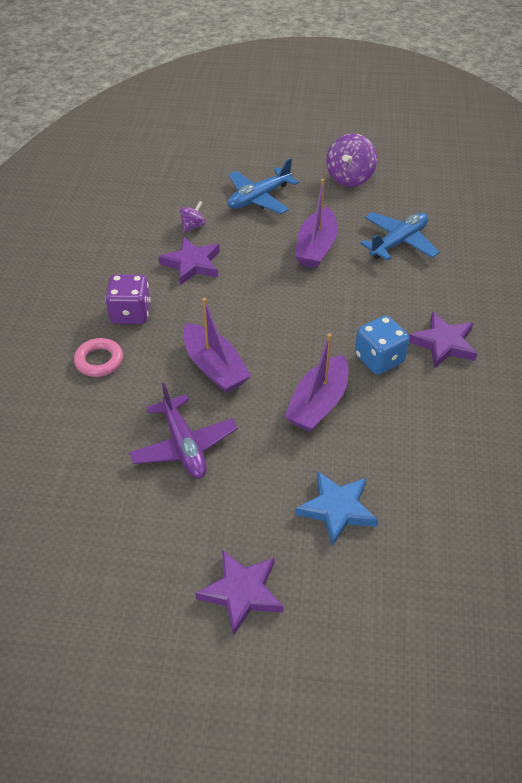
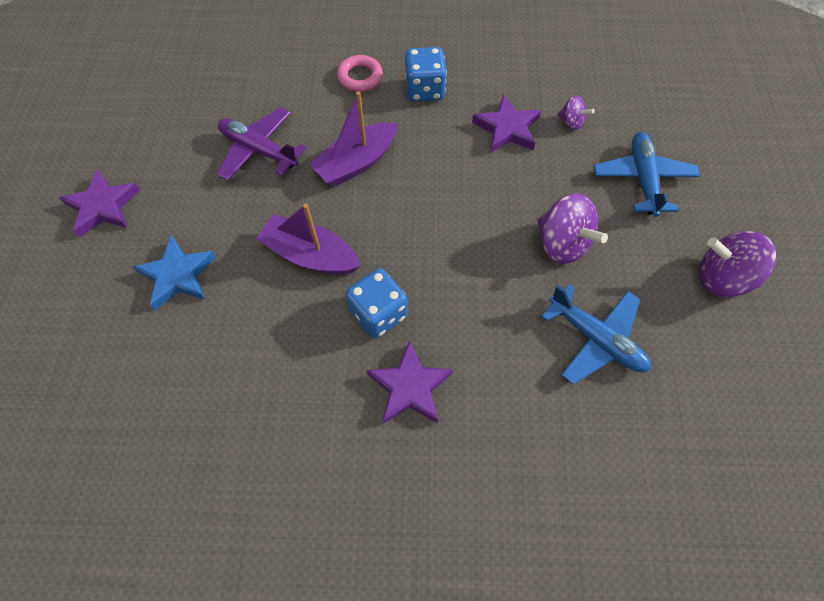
camera: 85 degrees right, 15 degrees up
purple dice [105,275,151,324] -> blue dice [405,47,447,102]
purple plane [129,383,238,479] -> purple plane turned 60 degrees clockwise [217,107,306,181]
blue plane [228,158,299,214] -> blue plane turned 45 degrees clockwise [593,132,700,217]
purple boat [295,179,338,268] -> purple spinning top [537,193,608,264]

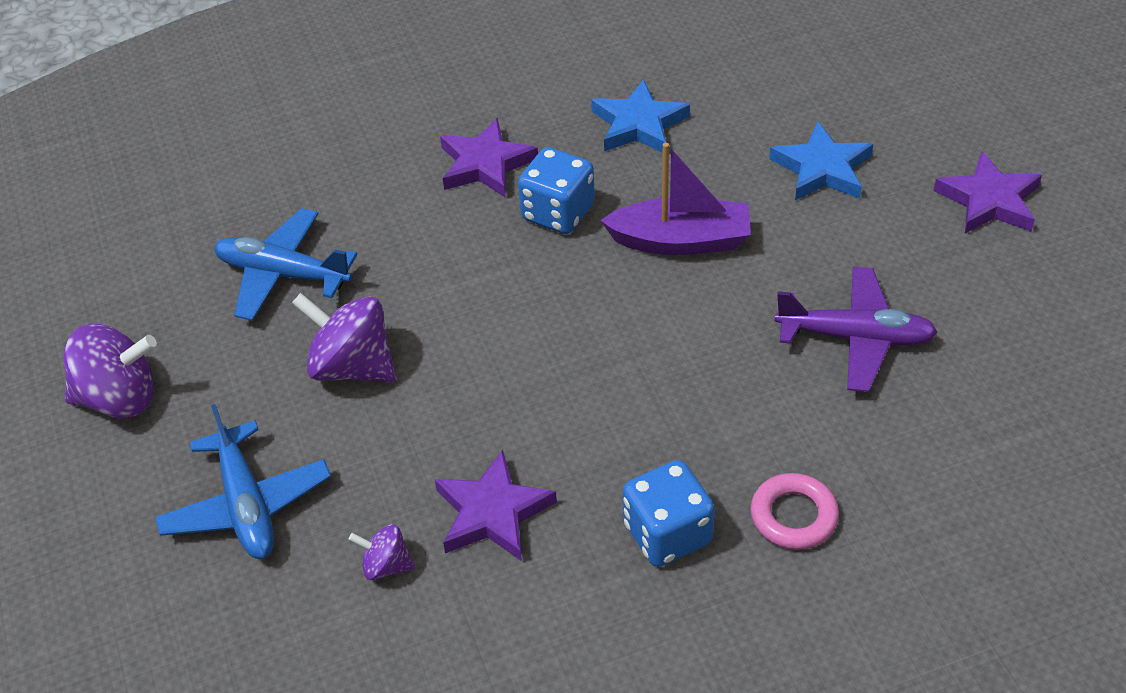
camera: 160 degrees right, 15 degrees down
purple boat [309,91,398,187] -> none
none -> blue star [591,79,690,153]

